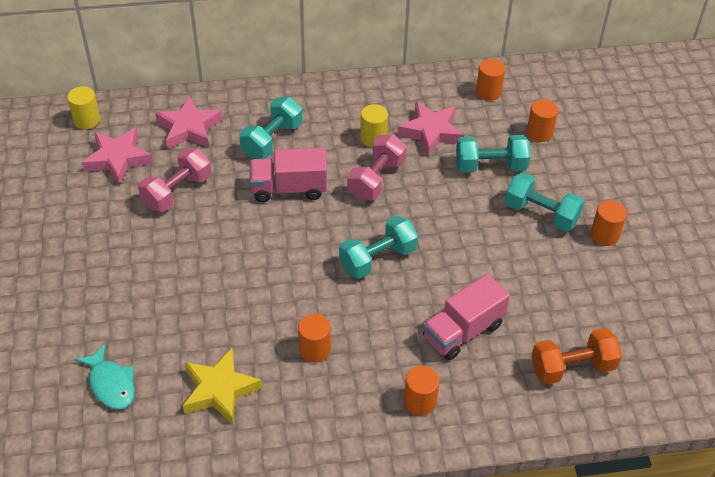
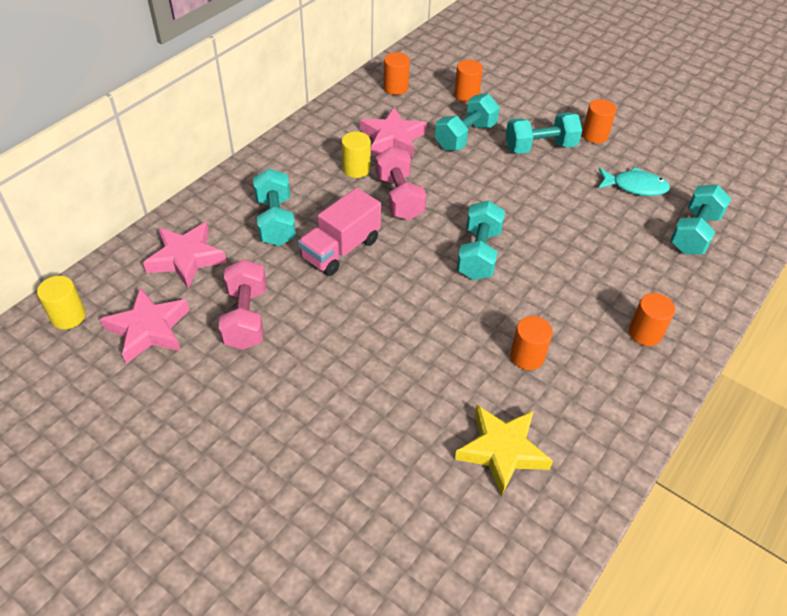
camera: 45 degrees left, 0 degrees up
turquoise fish [75,343,135,409] -> turquoise fish moved to [598,167,670,196]
pink truck [423,274,510,360] -> none
orange dumbbell [531,328,622,385] -> turquoise dumbbell [670,185,732,254]

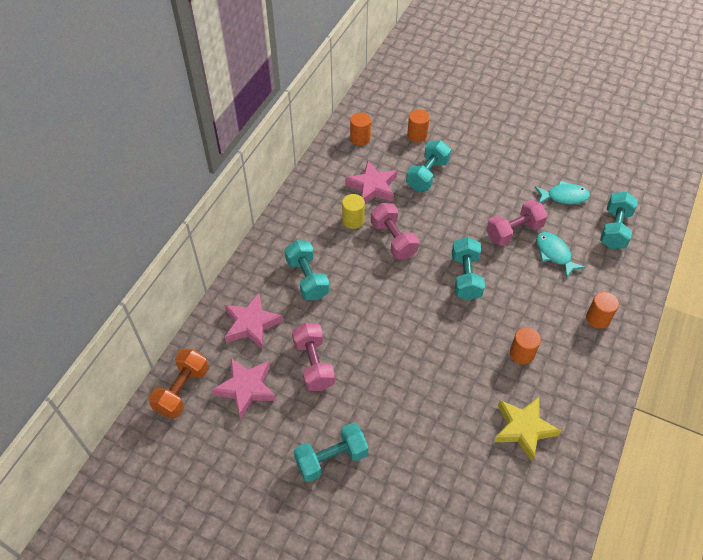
camera: 10 degrees left, 5 degrees up
yellow cylinder [37,276,86,329] -> orange dumbbell [148,349,209,418]
pink truck [298,188,381,276] -> none
turquoise dumbbell [506,112,582,154] -> turquoise dumbbell moved to [293,423,368,482]
orange cylinder [582,99,617,143] -> none
none -> pink dumbbell [486,200,548,246]
none -> turquoise fish [536,232,585,278]

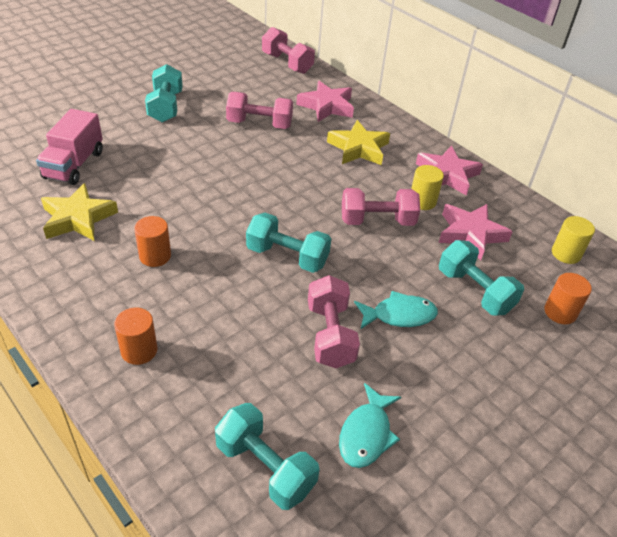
camera: 110 degrees right, 10 degrees down
orange dumbbell [148,349,209,418] -> pink dumbbell [262,27,315,74]
pink star [212,358,276,419] -> pink star moved to [416,146,483,196]
turquoise dumbbell [285,240,330,300] -> yellow star [327,120,390,165]
orange cylinder [350,112,371,146] -> yellow cylinder [552,216,595,264]
turquoise fish [536,232,585,278] -> turquoise fish moved to [354,291,438,329]
none -> pink truck [36,109,103,185]

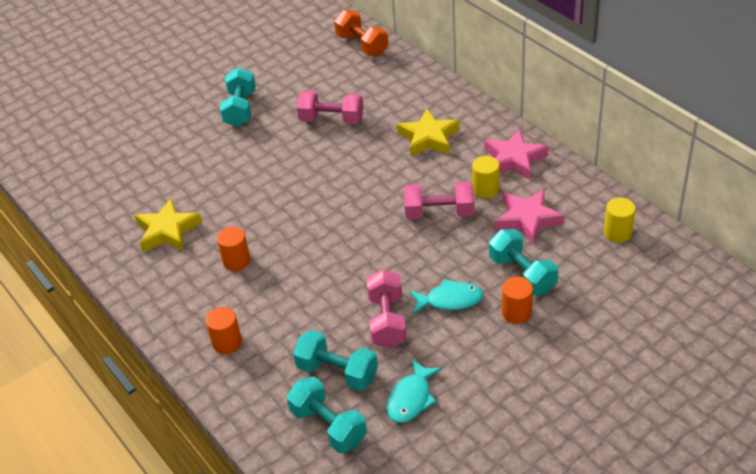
camera: 10 degrees right, 0 degrees up
pink truck [36,109,103,185] -> none
turquoise dumbbell [246,213,331,273] -> turquoise dumbbell moved to [293,330,378,391]
pink dumbbell [262,27,315,74] -> orange dumbbell [334,10,388,56]
pink star [296,81,354,122] -> none
orange cylinder [544,273,592,324] -> orange cylinder moved to [502,277,533,324]

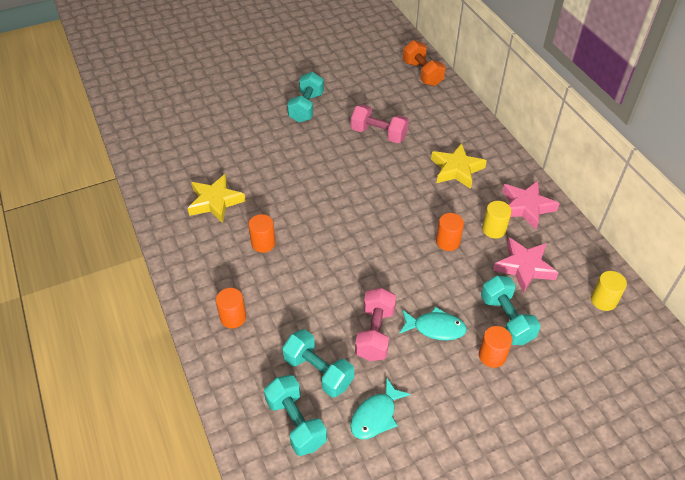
camera: 10 degrees right, 5 degrees up
pink dumbbell [404,181,474,220] -> orange cylinder [436,213,464,251]

